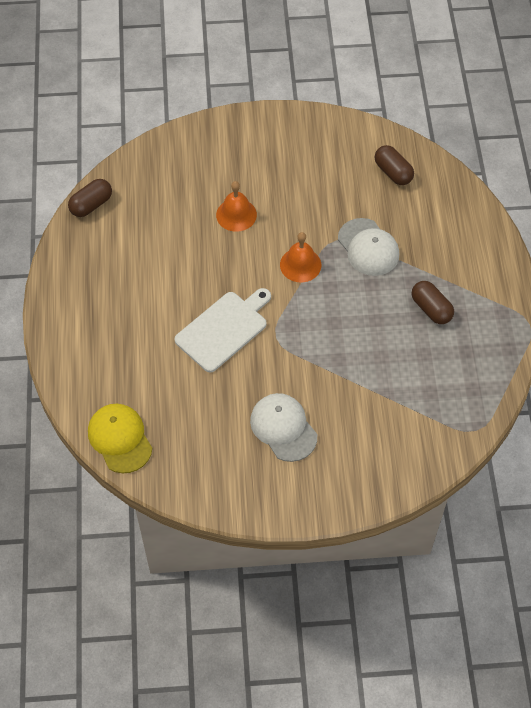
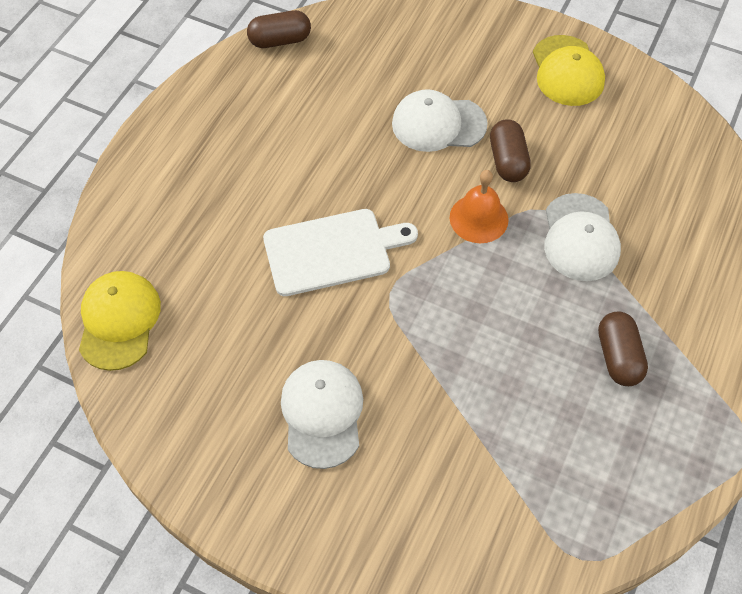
camera: 30 degrees right, 0 degrees up
orange bell [216,181,257,232] -> white cap [392,89,488,152]
brown capsule [375,145,414,185] -> brown capsule moved to [490,119,531,182]
none -> yellow cap [533,35,605,106]

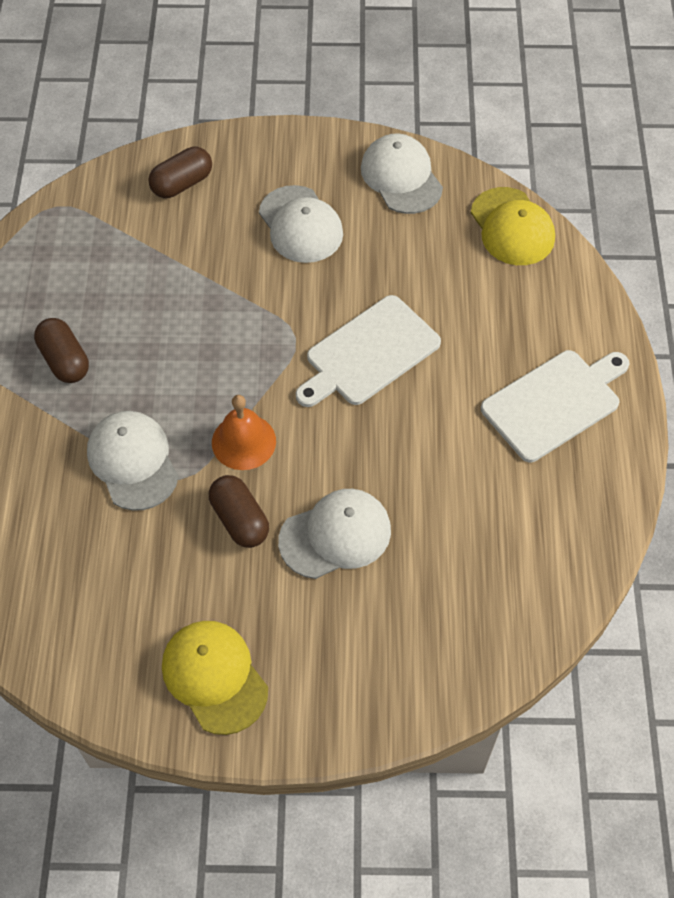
camera: 155 degrees right, 0 degrees up
brown capsule [247,10,311,48] -> brown capsule moved to [148,147,212,198]
none -> white cap [361,134,443,214]
none -> white cutting board [481,350,629,462]

